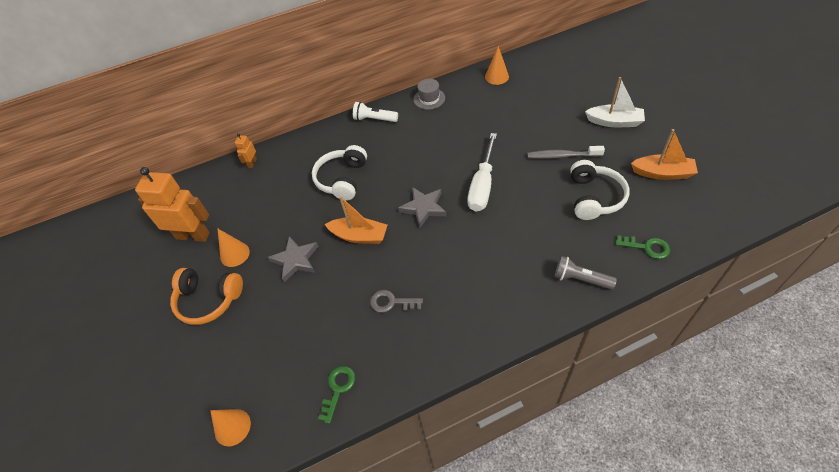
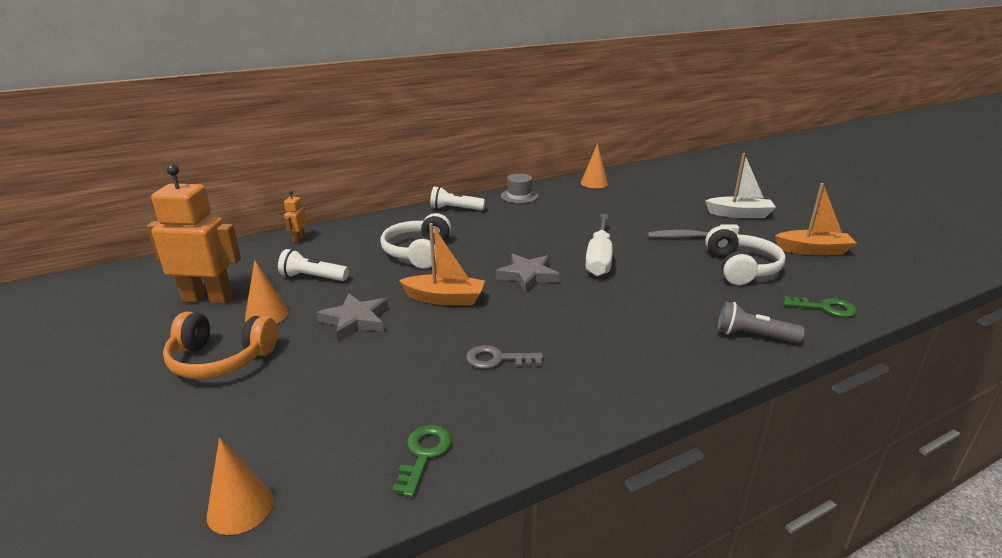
camera: 10 degrees left, 25 degrees down
none -> white flashlight [278,249,349,281]

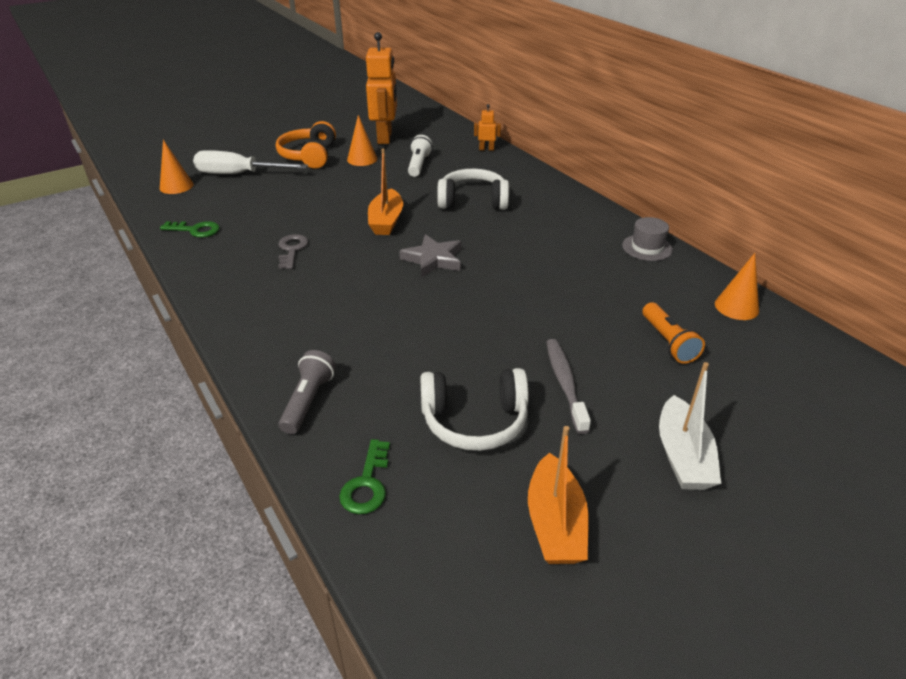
camera: 85 degrees right, 10 degrees up
grey star [316,293,388,341] -> none
white flashlight [430,186,485,210] -> none
white screwdriver [585,214,613,276] -> white screwdriver moved to [193,150,308,174]
none -> orange flashlight [642,302,705,364]

